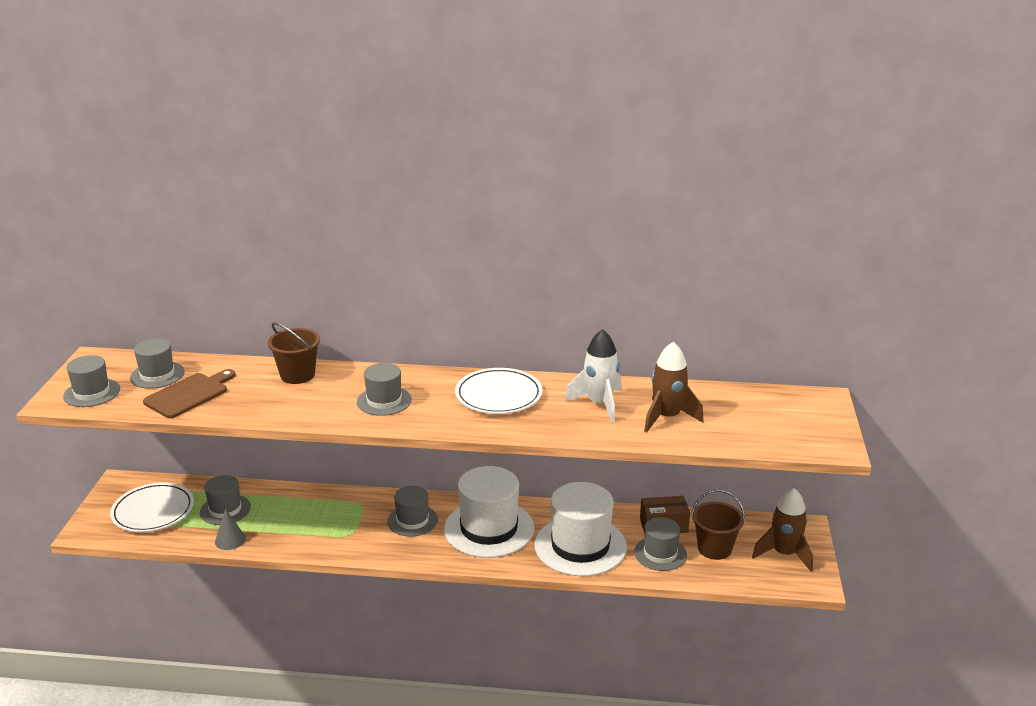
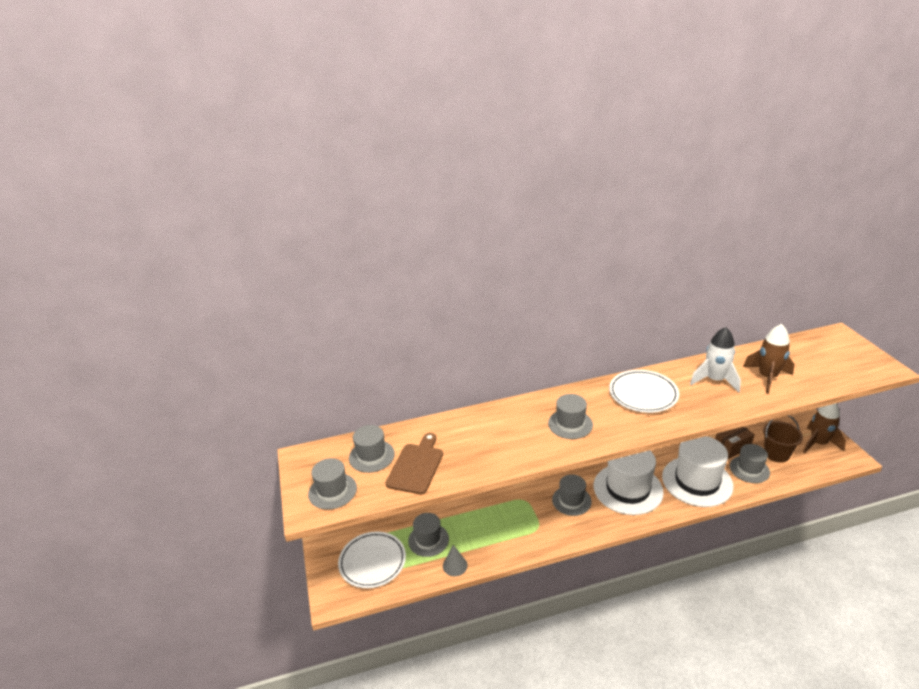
camera: 20 degrees left, 5 degrees up
brown bucket [268,322,320,384] -> none

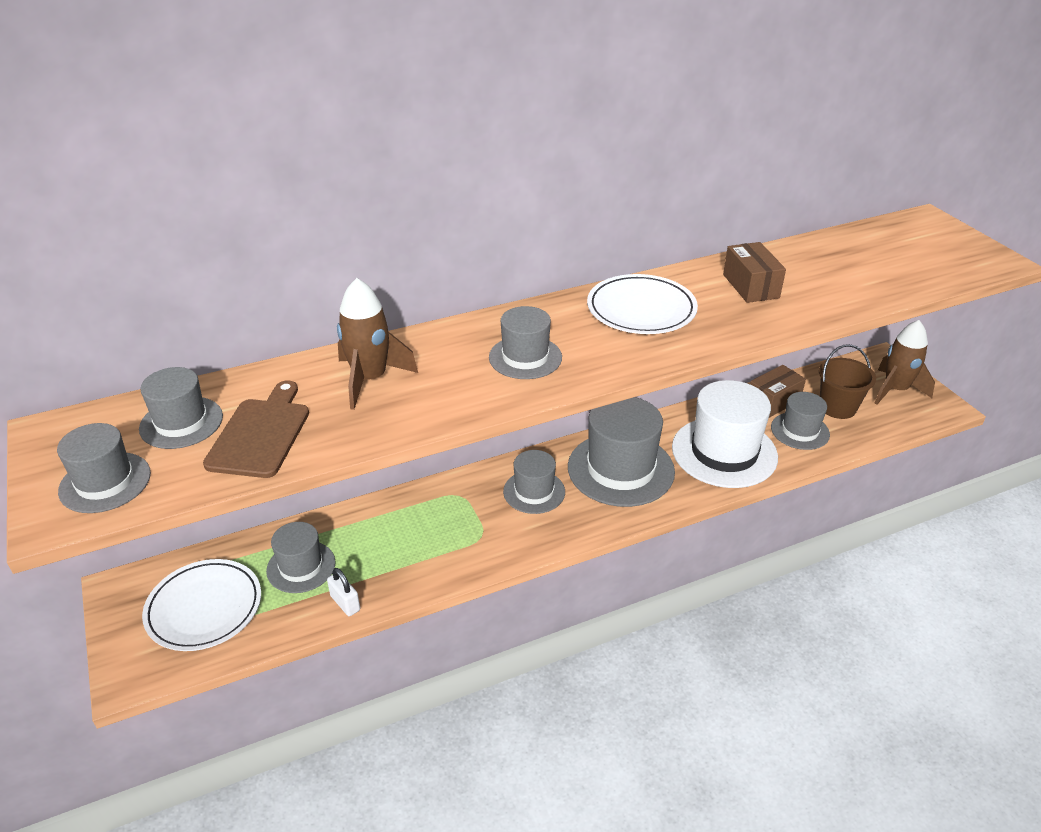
camera: 10 degrees left, 5 degrees up
grey cone [443,545,468,576] -> white padlock [327,568,360,616]
white hat [594,450,664,515] -> grey hat [568,397,675,507]
white rocket [690,327,741,393] -> brown box [723,242,786,303]
brown rocket [743,324,794,394] -> brown rocket moved to [337,278,418,410]

